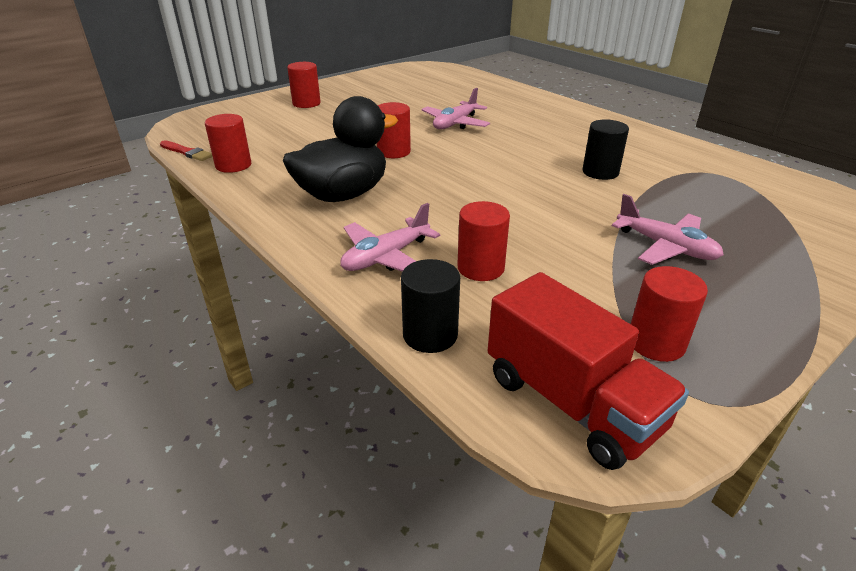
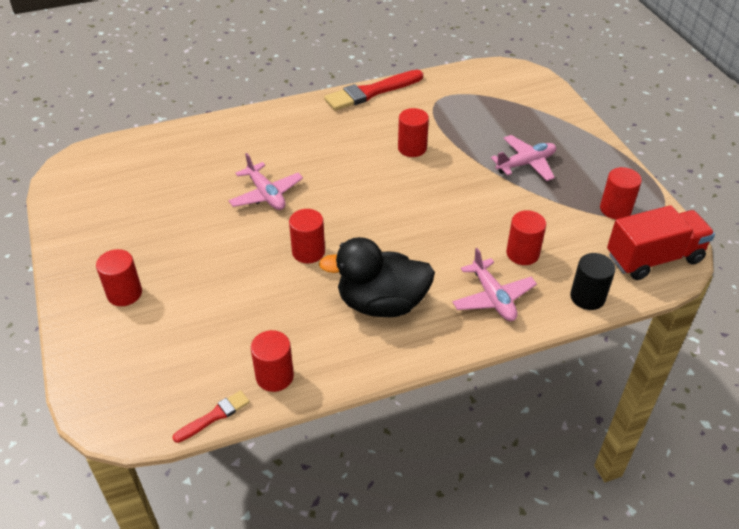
camera: 70 degrees left, 10 degrees up
black duck [283,96,398,202] -> black duck turned 75 degrees counterclockwise [319,237,435,317]
black cylinder [582,119,629,180] -> red cylinder [398,108,429,157]
none -> red brush [324,70,423,111]

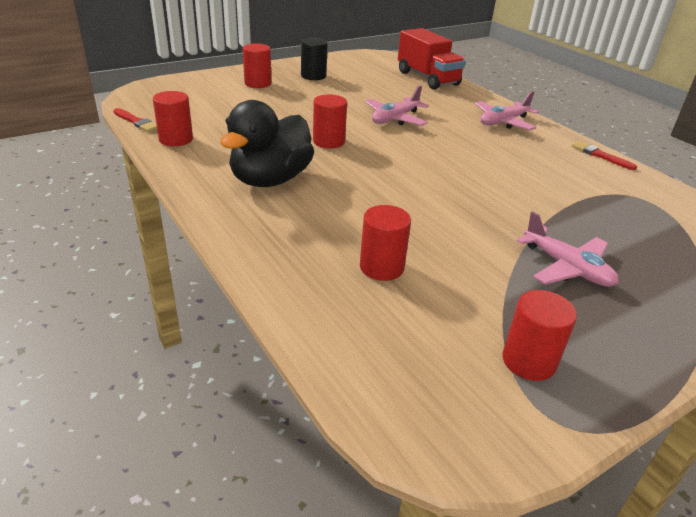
camera: 75 degrees right, 10 degrees down
black duck [319,237,435,317] -> black duck turned 135 degrees counterclockwise [220,100,314,187]
red brush [324,70,423,111] -> red brush [572,141,637,170], size x0.52
red cylinder [398,108,429,157] -> none
pink plane [452,248,537,321] -> pink plane moved to [475,91,539,130]
black cylinder [570,253,616,310] -> black cylinder moved to [301,38,328,80]
red truck [607,205,715,280] -> red truck moved to [398,28,466,90]

